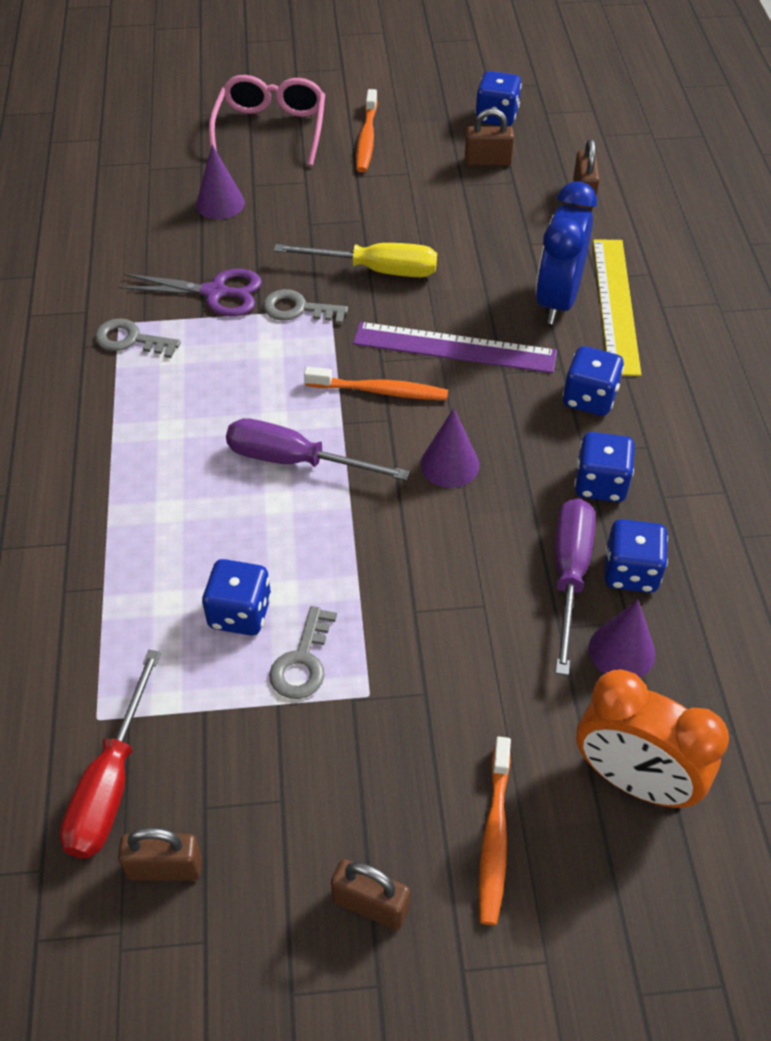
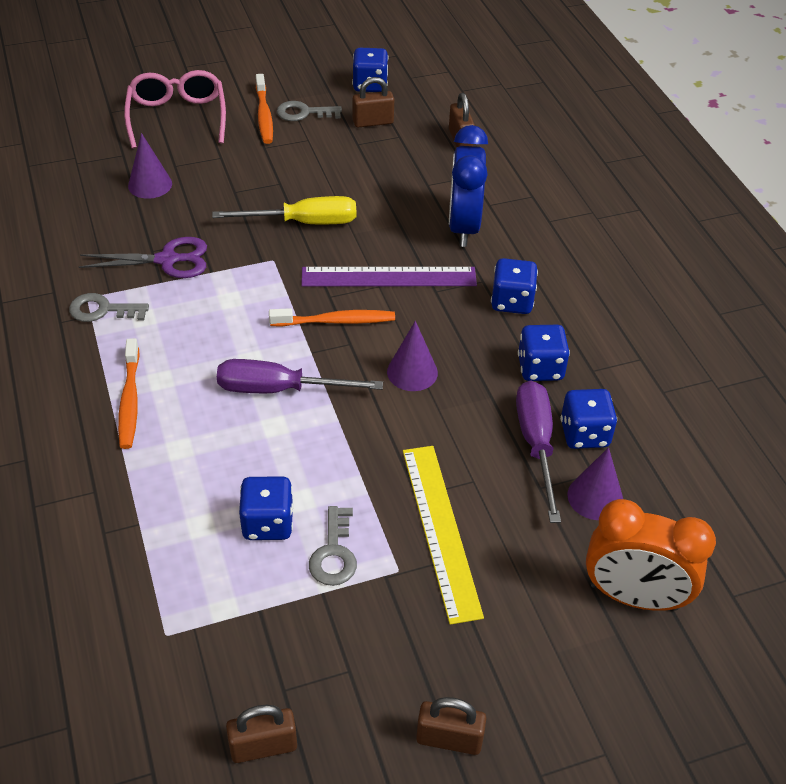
camera: 15 degrees left, 5 degrees down
red screwdriver [60,650,161,858] -> none
grey key [263,289,348,324] -> grey key moved to [276,101,342,121]
orange toothbrush [479,737,511,925] -> orange toothbrush moved to [118,338,140,449]
yellow ruler [593,239,641,376] -> yellow ruler moved to [403,446,484,625]

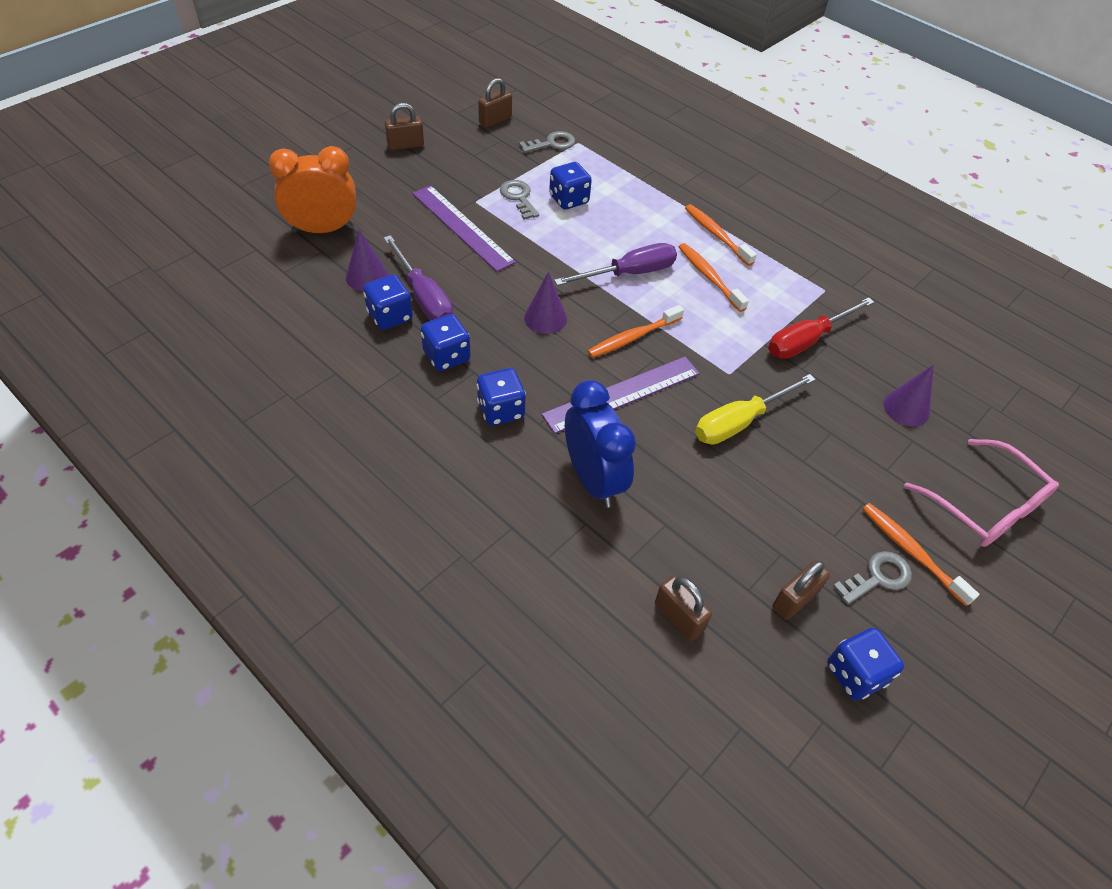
camera: 150 degrees right, 5 degrees up
grey key [69,293,149,322] -> grey key moved to [519,131,575,153]
purple scissors [79,237,207,278] -> red screwdriver [768,297,874,359]
yellow ruler [403,446,484,625] -> purple ruler [412,185,516,272]
none -> orange toothbrush [679,243,749,312]

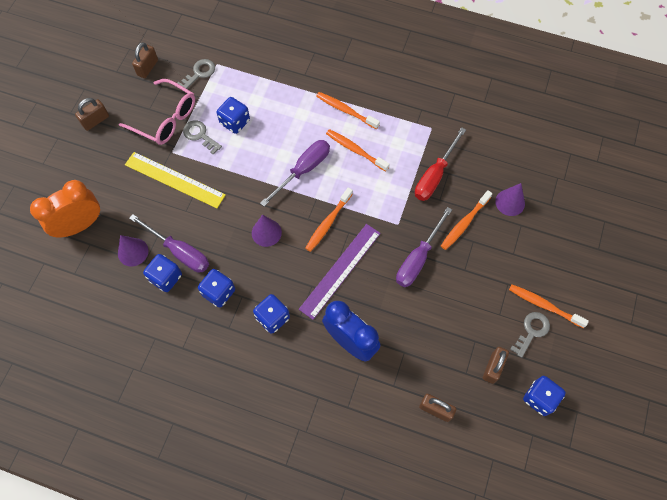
camera: 20 degrees left, 15 degrees up
purple ruler [412,185,516,272] -> yellow ruler [125,152,226,208]
yellow screwdriver [695,374,816,445] -> purple screwdriver [396,207,452,287]
pink glasses [904,439,1059,547] -> pink glasses moved to [119,79,195,145]
none -> orange toothbrush [441,190,492,250]

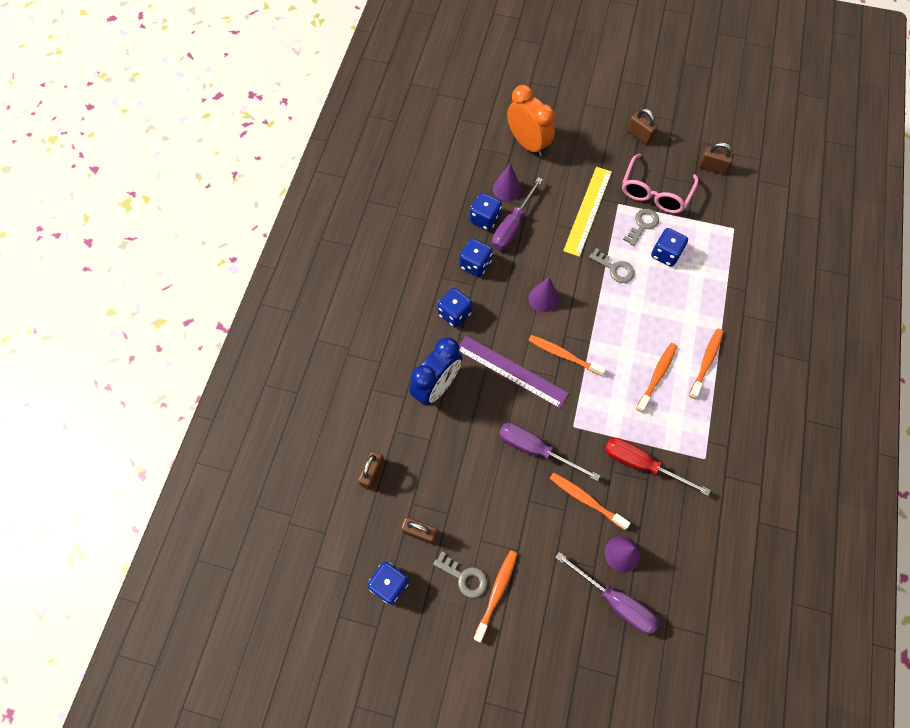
camera: 85 degrees right, 0 degrees up
grey key [177,59,215,91] -> grey key moved to [589,248,635,283]
purple screwdriver [260,140,330,206] -> purple screwdriver moved to [555,552,659,634]

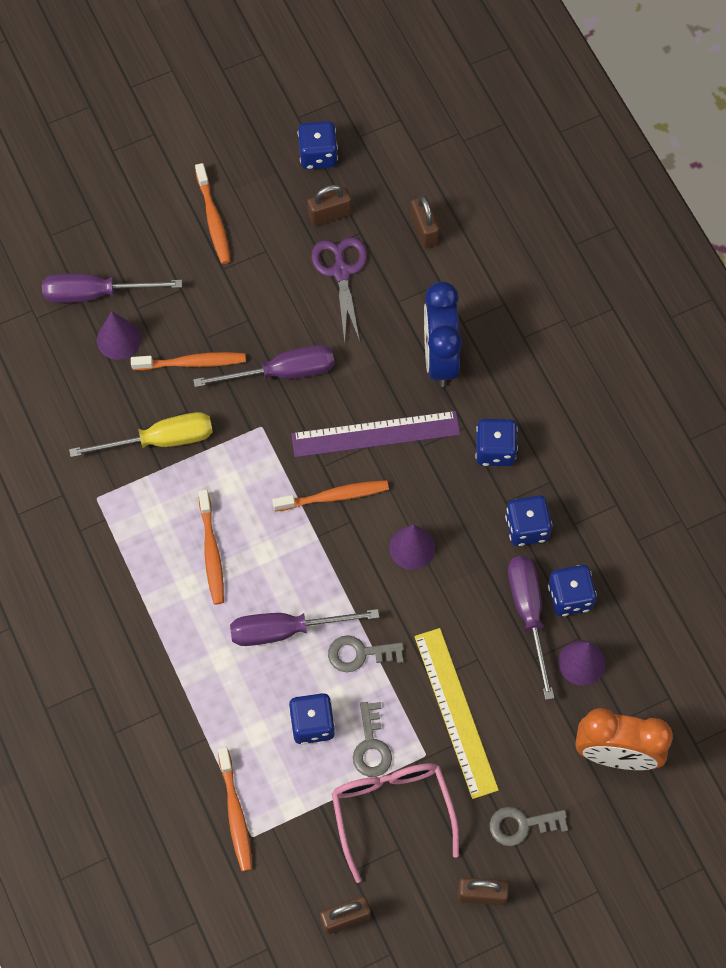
camera: 140 degrees right, 0 degrees up
grey key [433,552,488,598] -> grey key moved to [489,807,568,846]
red screwdriver [605,438,711,496] -> yellow screwdriver [69,412,213,457]
orange toothbrush [689,329,723,399] -> orange toothbrush moved to [218,747,252,871]
none -> purple screwdriver [230,609,379,646]
none -> purple scissors [311,237,367,343]

